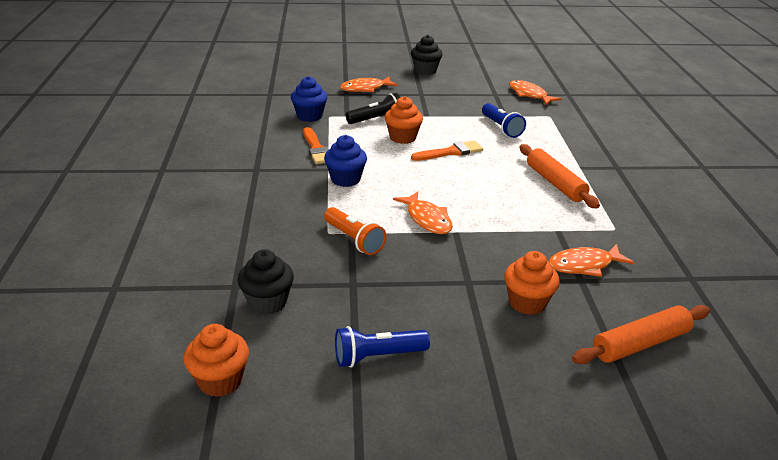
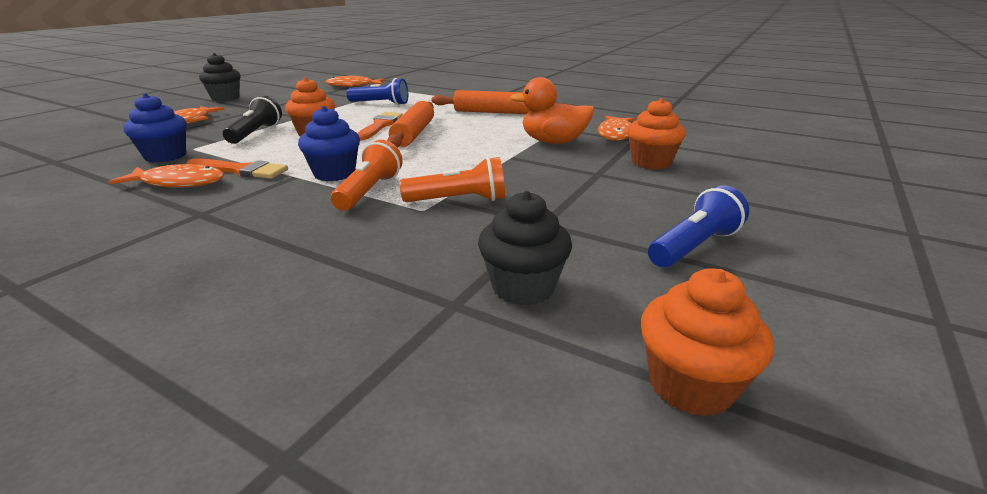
camera: 55 degrees left, 5 degrees down
blue flashlight [335,326,430,368] -> blue flashlight turned 150 degrees counterclockwise [648,185,749,268]
orange fish [393,191,453,234] -> orange fish moved to [109,164,224,187]
orange rolling pin [572,305,710,364] -> orange rolling pin moved to [387,101,434,148]
none -> orange flashlight [331,140,403,211]
none -> orange duck [510,77,594,144]

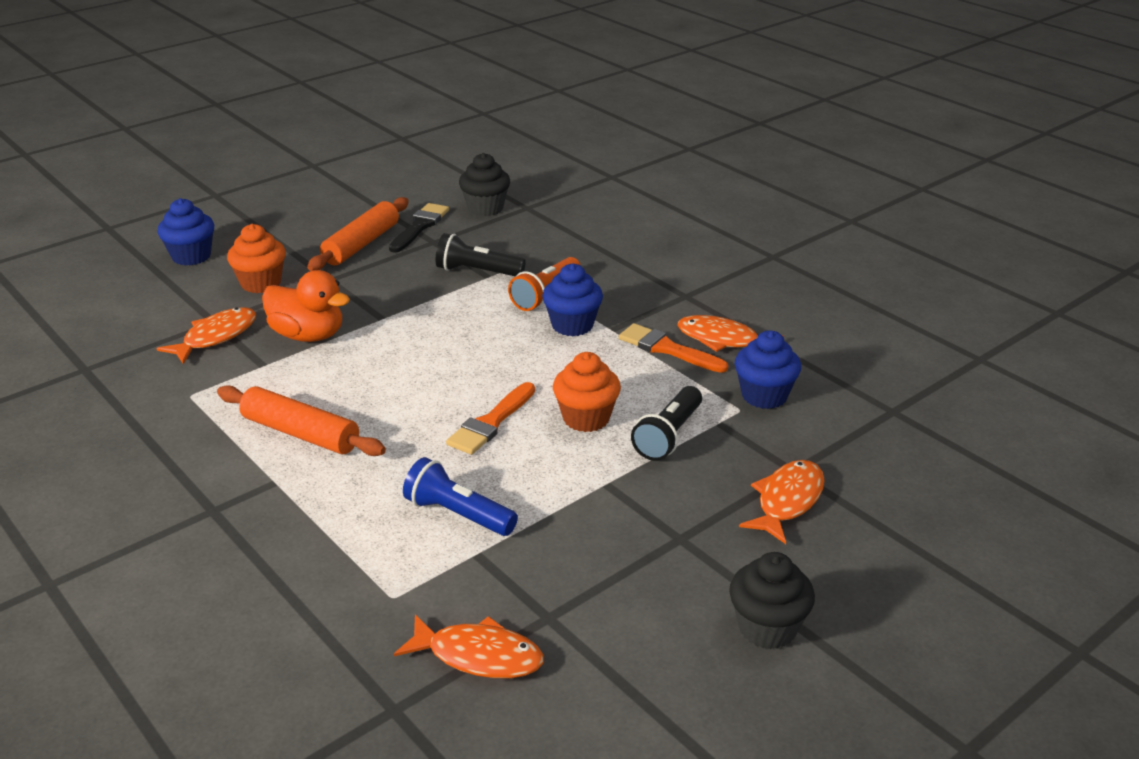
camera: 160 degrees left, 5 degrees up
orange rolling pin [387,101,434,148] -> orange rolling pin moved to [307,197,409,271]
orange flashlight [400,157,505,202] -> black flashlight [436,233,526,277]
orange cupcake [640,268,774,417] -> none
blue flashlight [648,185,749,268] -> none
none -> blue cupcake [157,198,214,266]
none -> black brush [389,203,449,253]

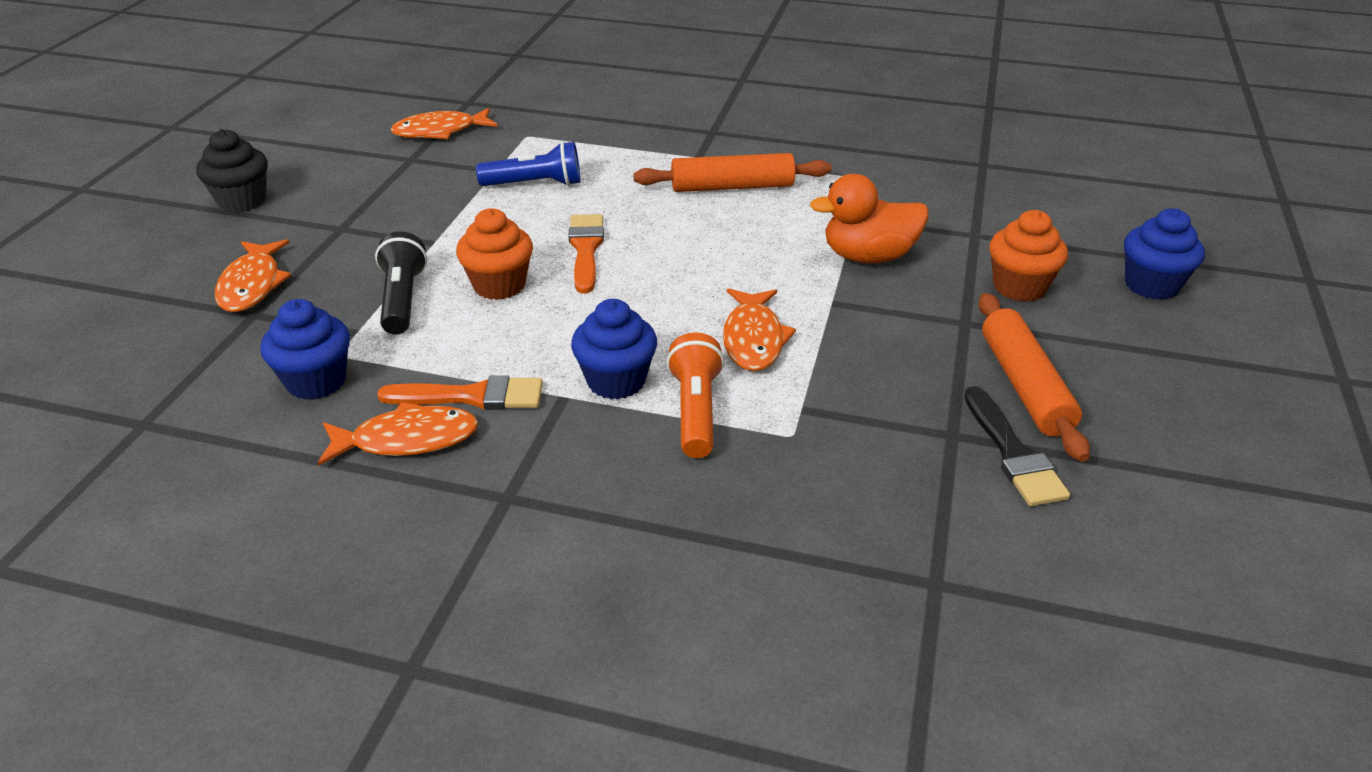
camera: 145 degrees right, 5 degrees up
orange fish [156,307,256,364] -> orange fish moved to [723,288,796,371]
black flashlight [436,233,526,277] -> none
black cupcake [459,153,510,216] -> none

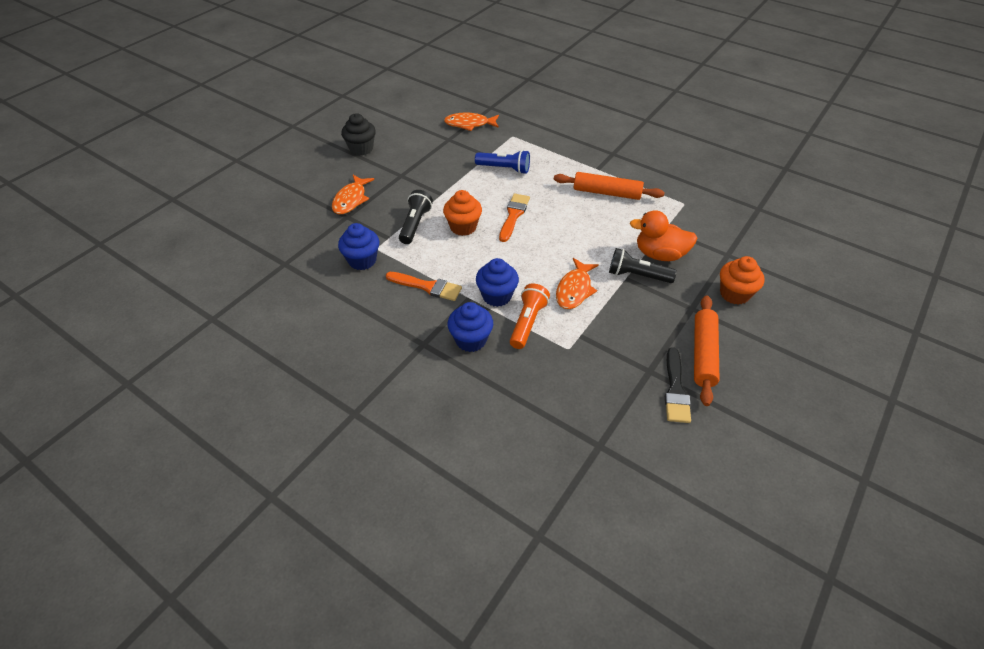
camera: 20 degrees right, 10 degrees up
orange fish [318,402,478,465] -> none
blue cupcake [1124,208,1205,300] -> blue cupcake moved to [448,302,493,352]
none -> black flashlight [609,248,677,283]

